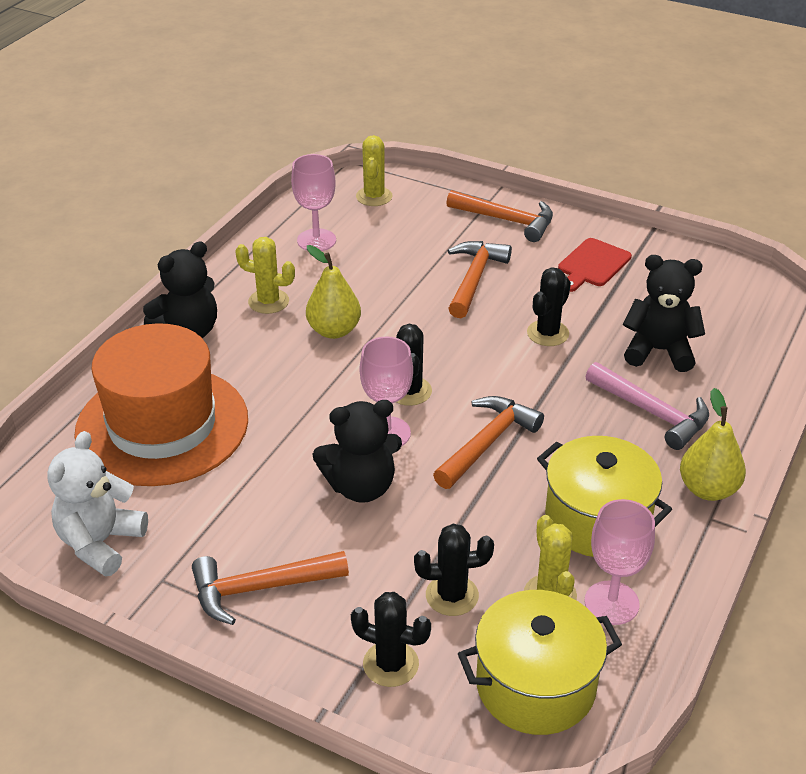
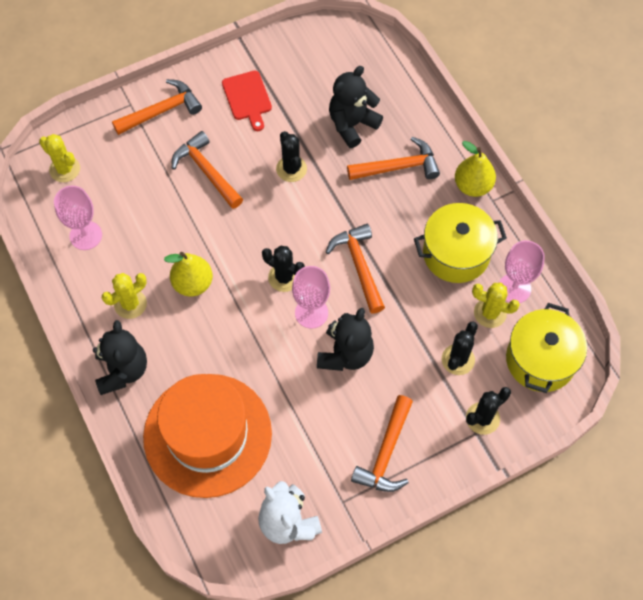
camera: 55 degrees left, 25 degrees up
pink hammer [586,362,709,450] -> orange hammer [347,137,440,180]

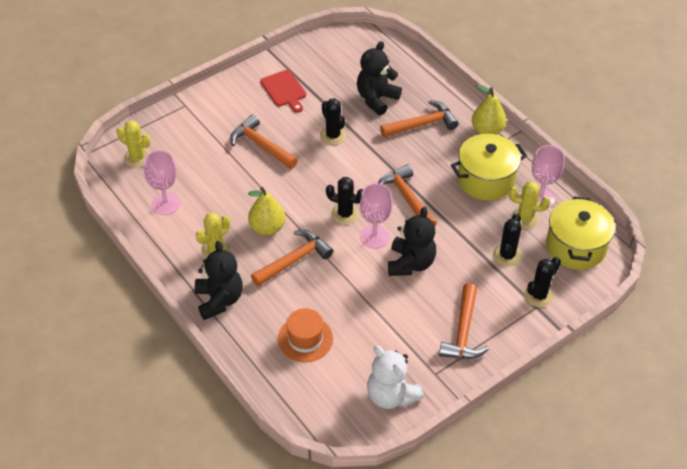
camera: 10 degrees left, 15 degrees down
orange hammer [112,79,202,135] -> orange hammer moved to [251,230,333,286]
orange hat [143,374,272,498] -> orange hat [278,308,333,362], size x0.49

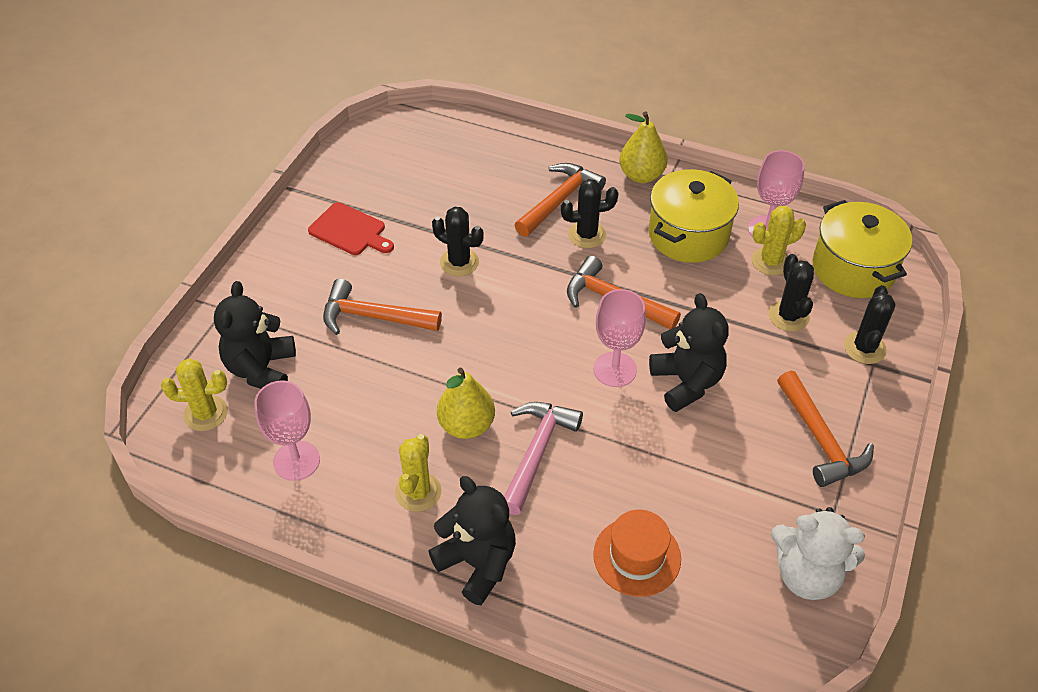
camera: 30 degrees left, 0 degrees up
orange hammer [251,230,333,286] -> pink hammer [504,402,583,515]
black cactus [326,177,363,225] -> black cactus moved to [561,179,618,248]
black teddy bear [357,41,402,115] -> black teddy bear moved to [214,281,296,389]

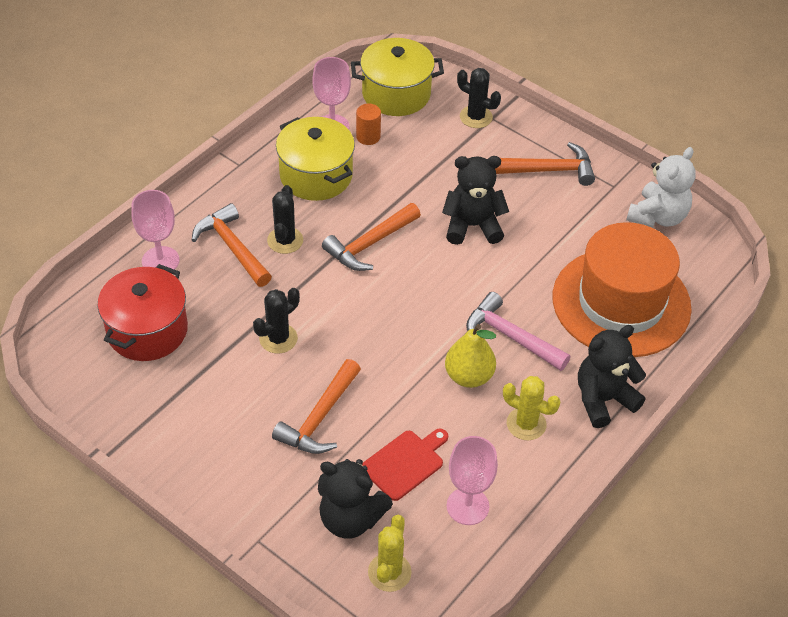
camera: 75 degrees left, 0 degrees up
red cutting board [308,202,394,255] -> red cutting board moved to [362,428,448,501]
orange hat [593,510,681,597] -> orange hat [553,222,692,357], size x2.06
pink goblet [594,289,646,387] -> pink goblet moved to [132,190,179,270]
yellow pear [619,111,668,183] -> none
yellow cactus [751,206,806,276] -> orange cylinder [356,104,381,145]
black cactus [768,254,814,332] -> none
none -> red pot [98,264,188,361]

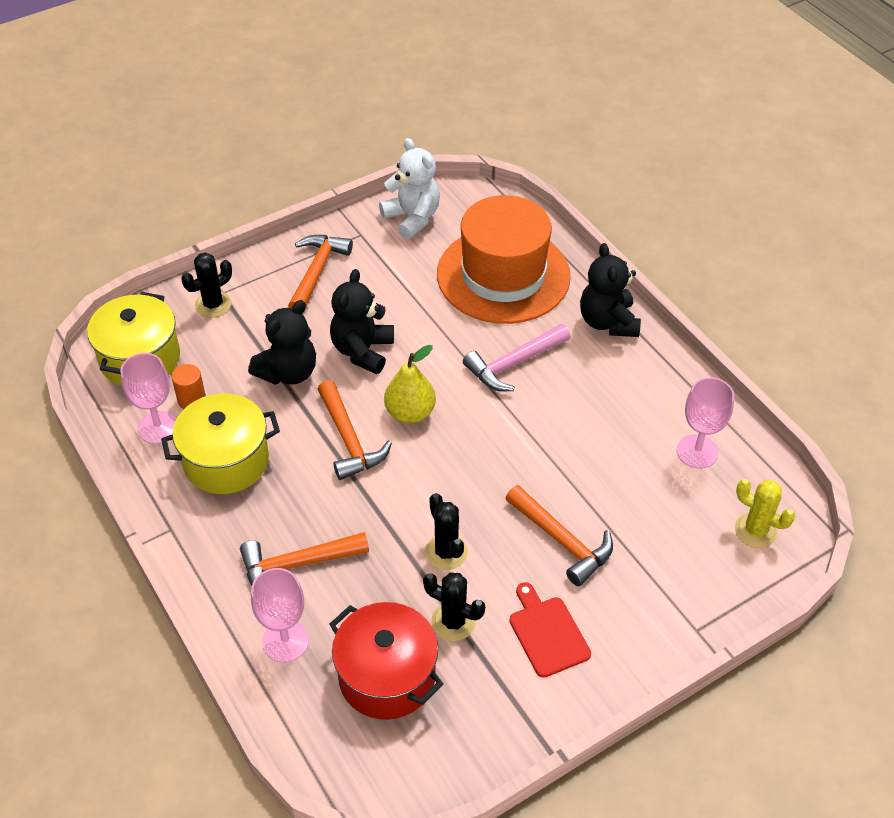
camera: 70 degrees left, 0 degrees up
black cactus [267,185,303,254] -> black cactus moved to [423,573,485,641]
black teddy bear [318,459,393,539] -> black teddy bear moved to [248,300,316,385]
red cutting board [362,428,448,501] -> red cutting board moved to [509,582,591,678]
yellow pear [445,324,496,388] -> yellow pear moved to [384,345,436,423]
yellow cactus [503,376,561,440] -> none

